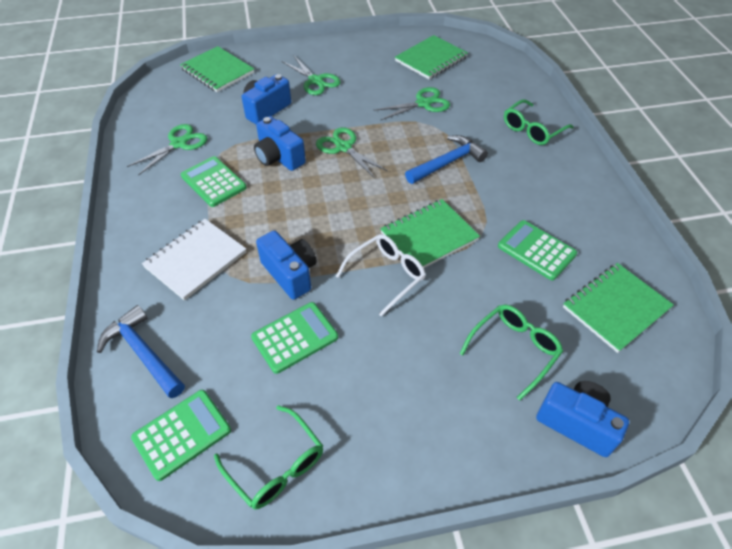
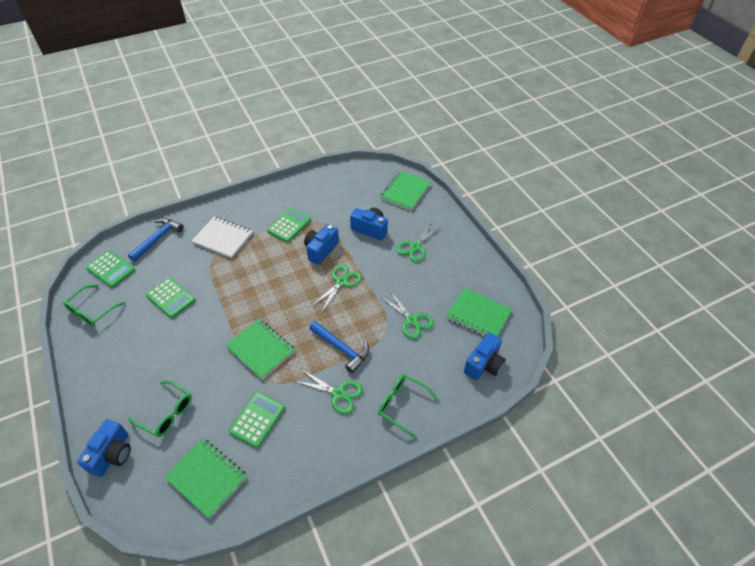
camera: 75 degrees right, 0 degrees up
green scissors [127,124,208,176] -> green scissors moved to [294,369,363,414]
blue camera [256,231,317,300] -> blue camera moved to [464,333,506,380]
white glasses [336,234,426,317] -> none

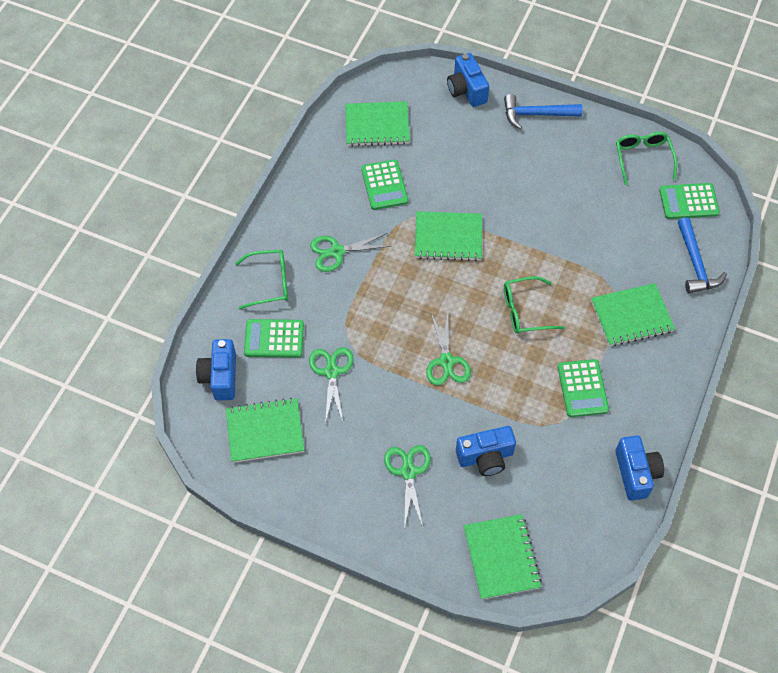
camera: 140 degrees right, 10 degrees up
green glasses [128,381,192,437] -> green glasses moved to [504,276,565,334]
green calculator [146,278,195,318] -> green calculator moved to [244,319,304,358]
white notebook [192,217,253,258] -> green notebook [591,283,675,346]
blue camera [304,224,339,265] -> blue camera moved to [615,435,664,501]
blue hammer [309,321,369,373] -> blue hammer moved to [504,94,583,130]
green scissors [379,289,434,339] -> green scissors turned 75 degrees clockwise [309,347,354,424]

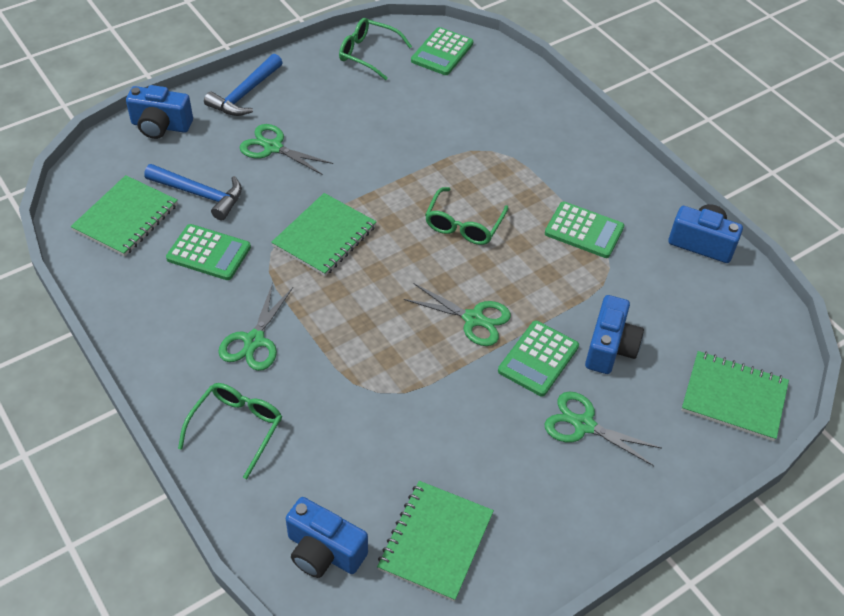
camera: 60 degrees left, 10 degrees down
green calculator [244,319,304,358] -> green calculator moved to [498,321,579,396]
green scissors [309,347,354,424] -> green scissors moved to [240,124,333,175]
green notebook [591,283,675,346] -> none
blue hammer [678,217,727,293] -> blue hammer moved to [144,164,242,220]

